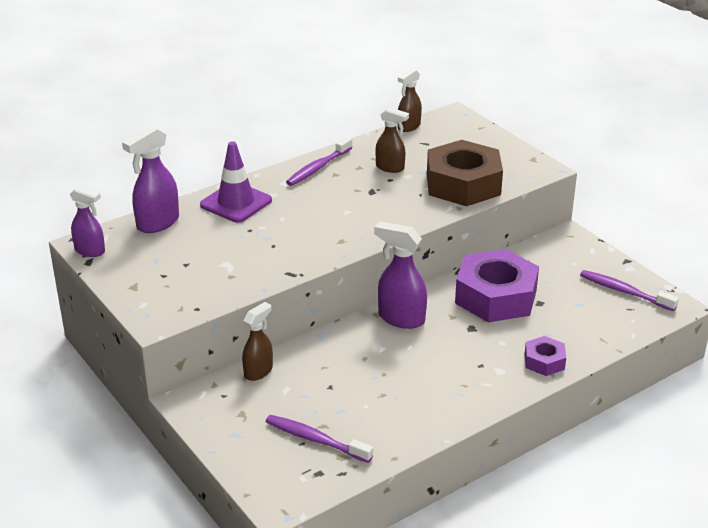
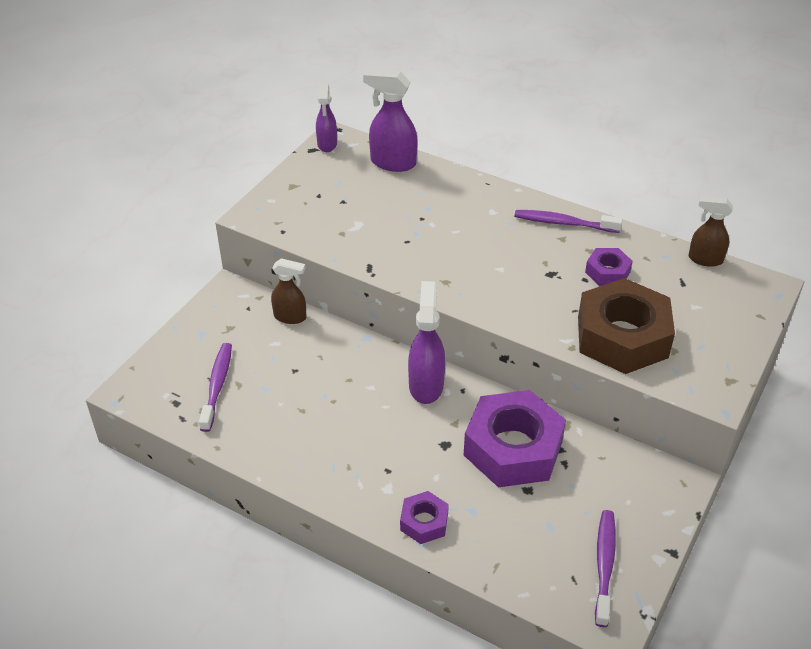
camera: 65 degrees right, 10 degrees up
purple traffic cone [200,141,272,223] -> none
brown spray bottle [376,107,409,173] -> purple nut [585,248,633,286]

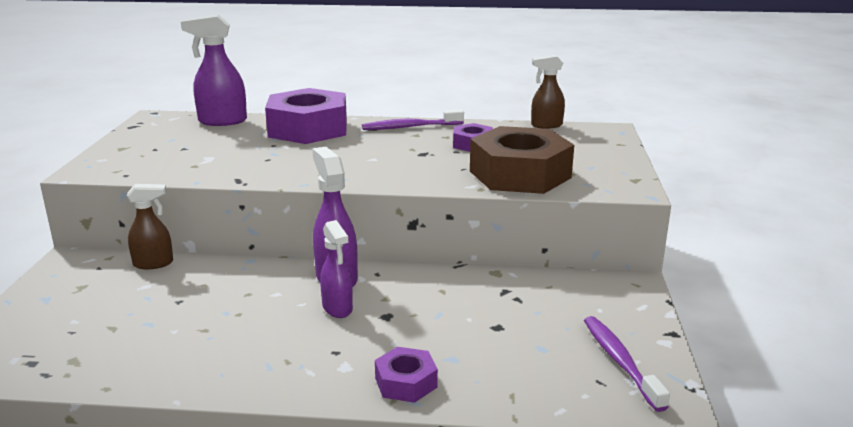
camera: 25 degrees left, 20 degrees down
purple toothbrush [199,343,232,432] -> none
purple spray bottle [316,84,337,152] -> purple spray bottle moved to [320,220,353,318]
purple nut [464,390,566,487] -> purple nut moved to [265,88,347,144]

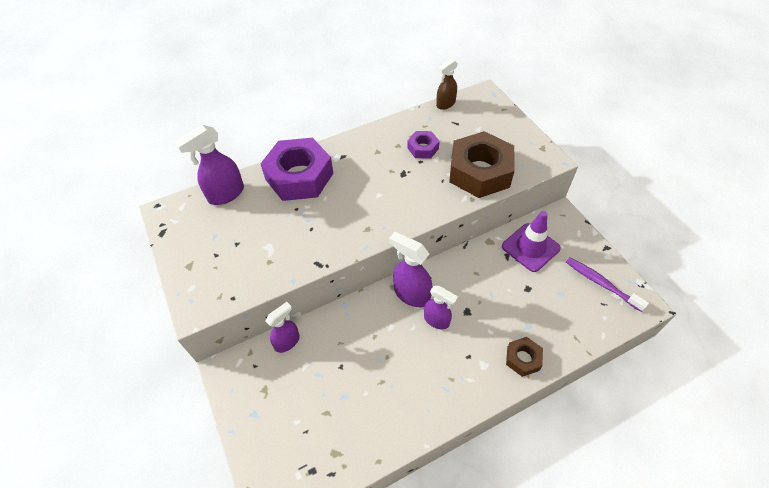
camera: 30 degrees left, 30 degrees up
brown spray bottle [127,184,173,269] -> purple spray bottle [265,302,299,353]
purple toothbrush [362,109,464,130] -> none
purple nut [375,347,438,403] -> brown nut [506,337,543,377]
none -> purple traffic cone [502,211,561,272]

